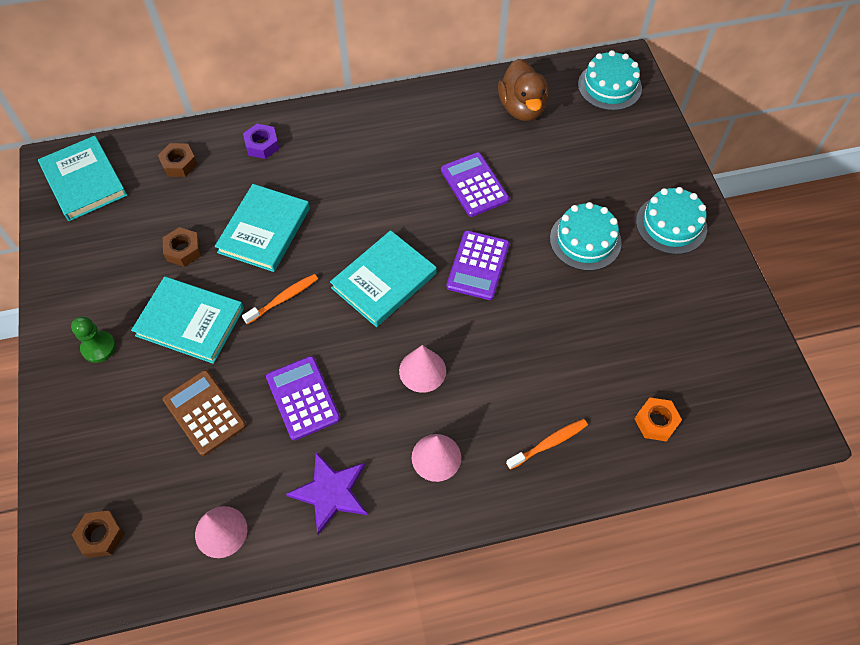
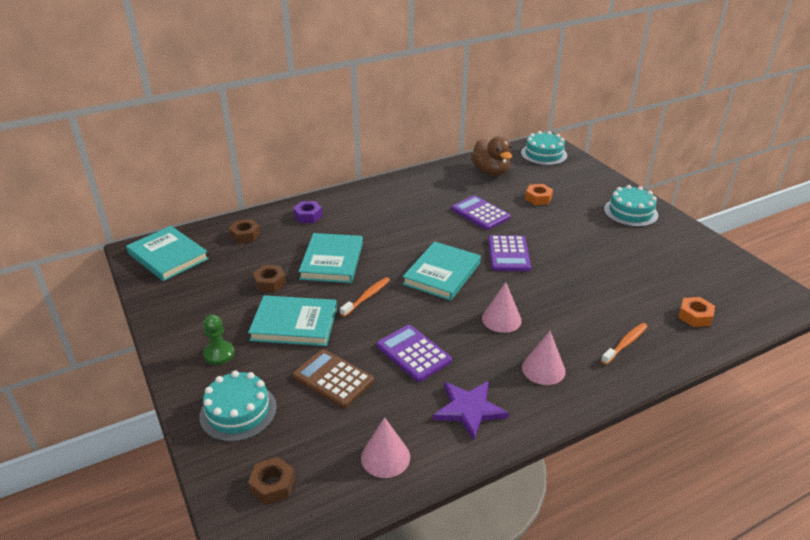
camera: 15 degrees left, 25 degrees down
turquoise cake [550,202,622,271] -> turquoise cake moved to [199,371,277,442]
none -> orange nut [525,184,553,205]

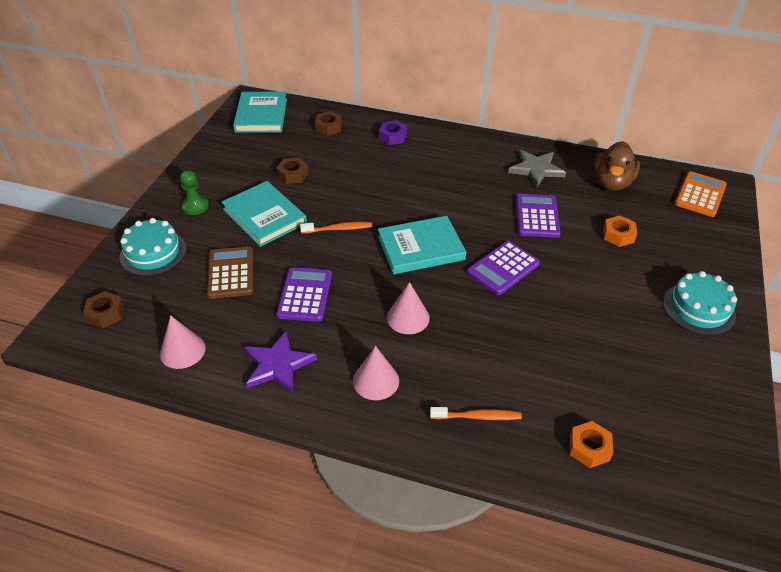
camera: 45 degrees right, 10 degrees up
turquoise book [298,233,363,283] -> none
turquoise cake [521,131,567,165] -> orange calculator [675,171,727,217]
none -> grey star [508,150,566,187]

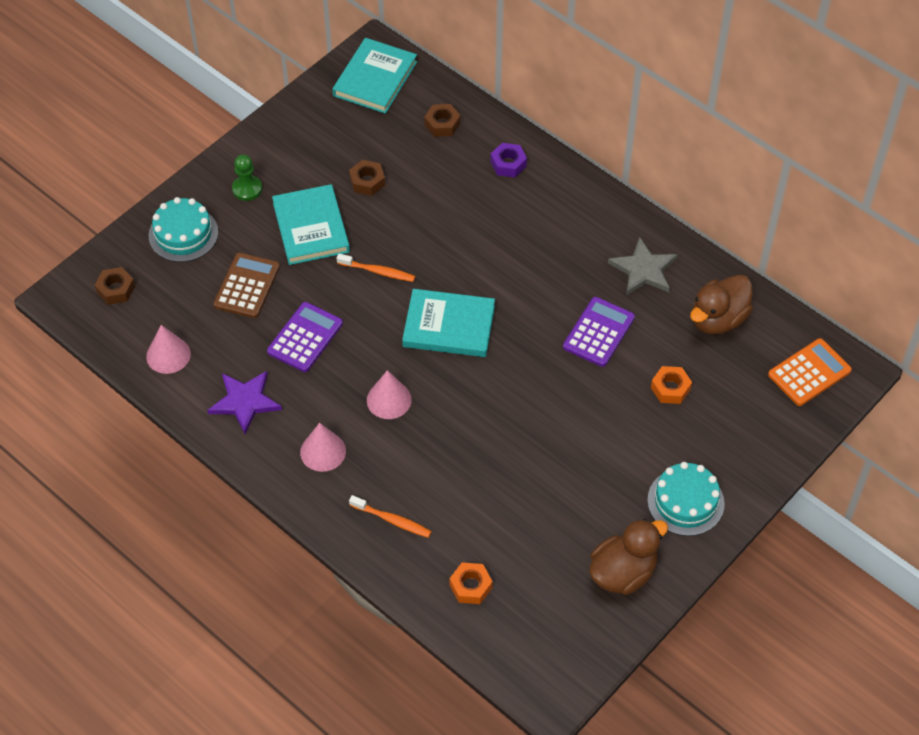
camera: 25 degrees right, 10 degrees up
purple calculator [467,241,540,295] -> none
none -> brown duck [589,519,668,595]

